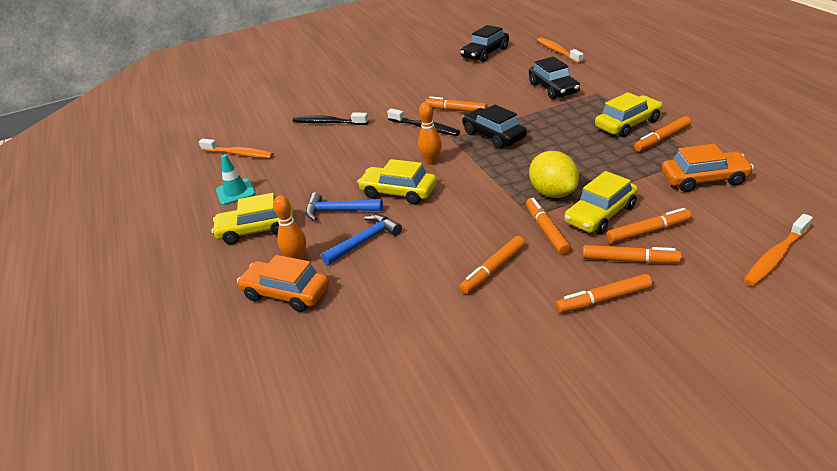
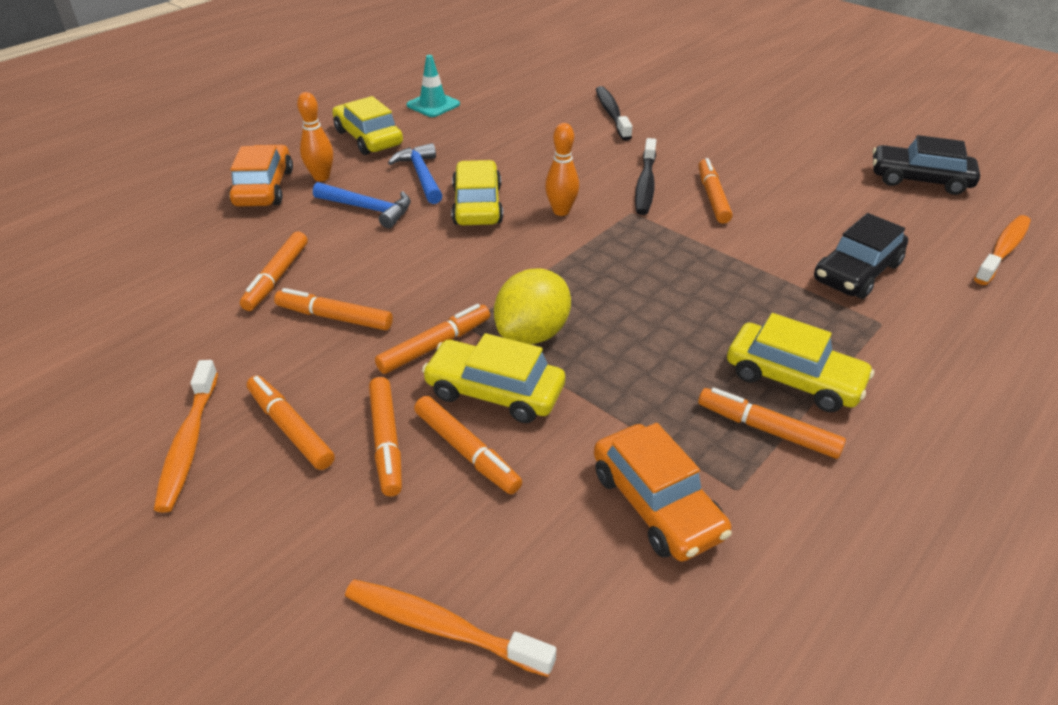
camera: 60 degrees right, 5 degrees up
orange toothbrush [199,139,274,159] -> orange toothbrush moved to [154,360,218,512]
black car [462,104,527,149] -> none
none -> orange marker [240,232,308,311]

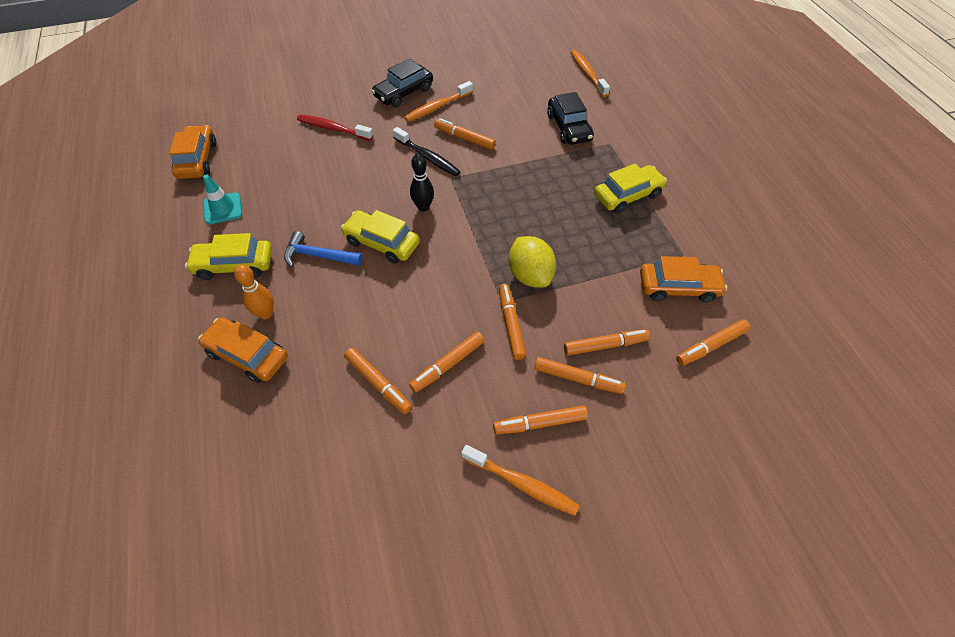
camera: 60 degrees left, 15 degrees up
blue hammer [313,182,411,228] -> none
orange toothbrush [345,579,556,677] -> orange toothbrush moved to [404,81,473,122]
yellow car [422,333,565,423] -> none
orange bowling pin [545,123,579,216] -> black bowling pin [410,154,434,211]
black toothbrush [596,86,632,141] -> red toothbrush [297,115,373,141]
orange marker [698,387,846,459] -> orange marker moved to [676,320,750,366]
black car [872,135,980,195] -> black car moved to [371,59,433,107]
none -> orange car [169,125,216,179]

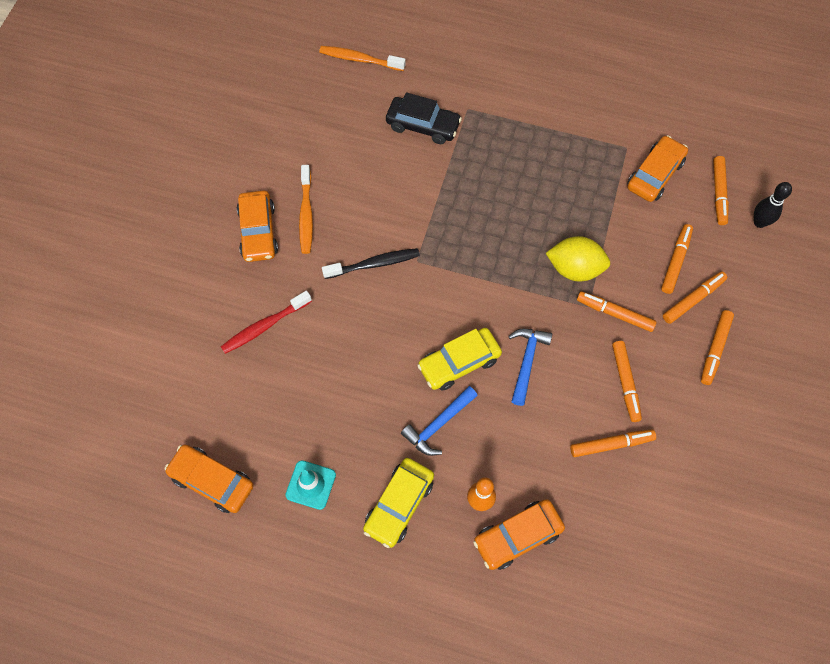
camera: 55 degrees left, 10 degrees up
black car [371,59,433,107] -> orange car [237,190,278,262]
black bowling pin [410,154,434,211] -> black bowling pin moved to [754,182,792,228]
orange marker [434,118,496,150] -> none
orange toothbrush [461,445,580,516] -> none
yellow car [594,164,667,213] -> none
none -> blue hammer [508,329,552,406]

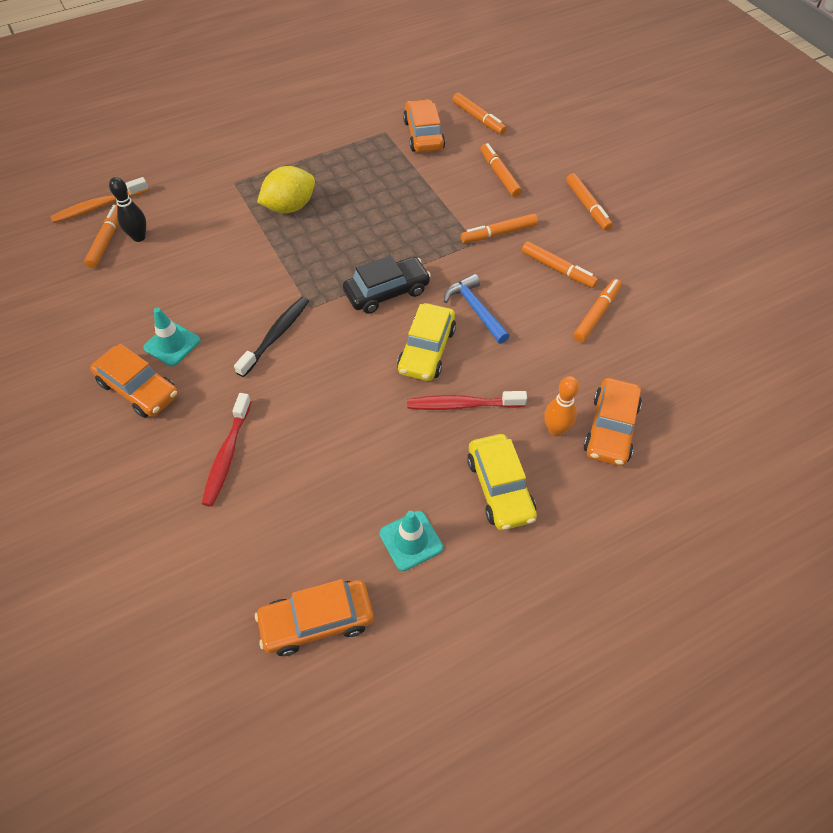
camera: 45 degrees left, 10 degrees down
orange toothbrush [299,165,313,254] -> turquoise traffic cone [143,308,200,366]
black car [386,92,462,144] -> black car moved to [343,255,431,314]
blue hammer [401,386,478,456] -> red toothbrush [407,391,527,410]
yellow lemon [546,236,610,281] -> yellow lemon moved to [257,166,315,213]
orange marker [663,271,727,324] -> orange marker moved to [84,204,119,268]
black bowling pin [754,182,792,228] -> black bowling pin moved to [109,177,146,242]

